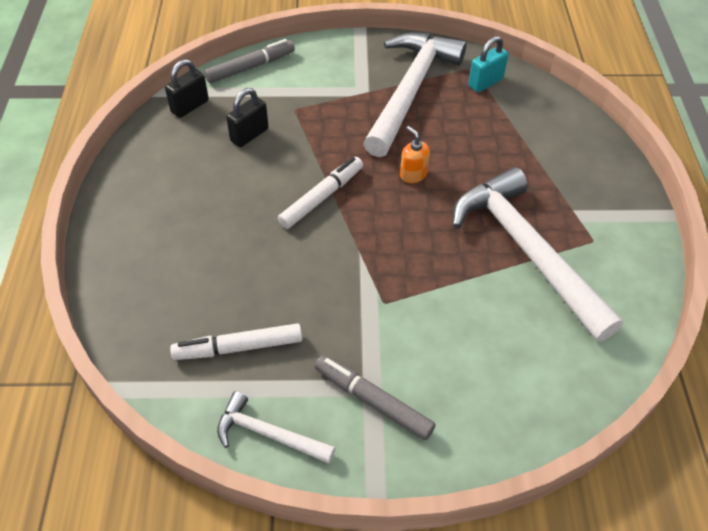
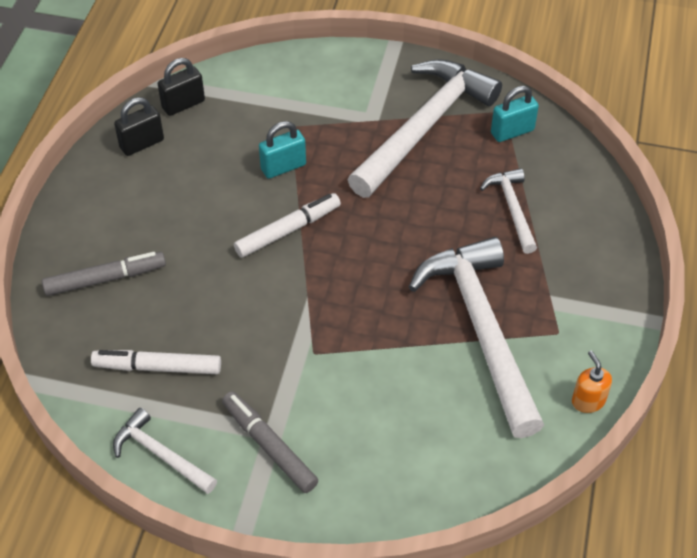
camera: 15 degrees right, 0 degrees up
grey marker [204,39,295,83] -> grey marker moved to [42,252,166,296]
black padlock [226,88,269,147] -> black padlock moved to [114,97,164,156]
orange soap dispenser [400,126,430,183] -> orange soap dispenser moved to [572,351,612,413]
none -> turquoise padlock [259,121,306,179]
none -> white hammer [480,168,537,254]

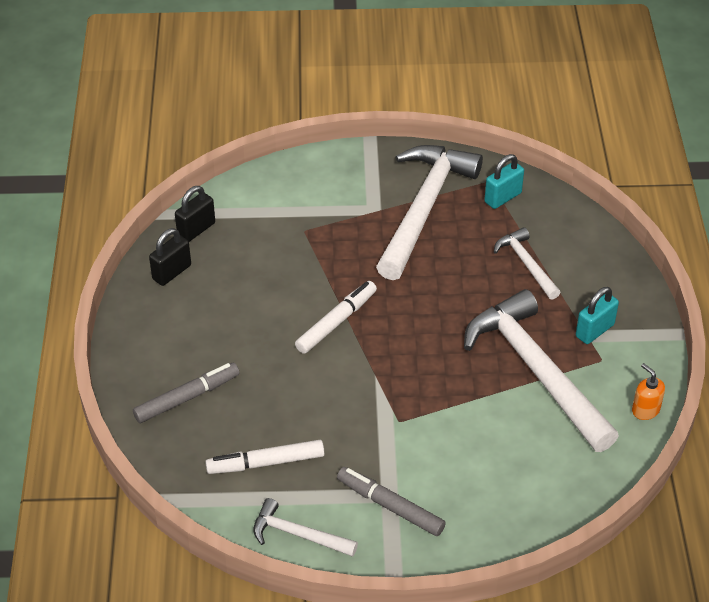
camera: 15 degrees left, 5 degrees down
turquoise padlock [259,121,306,179] -> turquoise padlock moved to [576,287,619,344]

